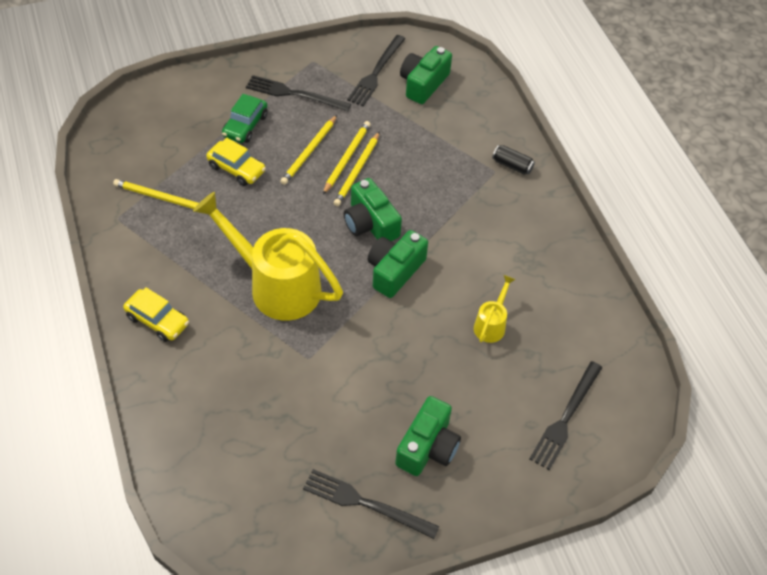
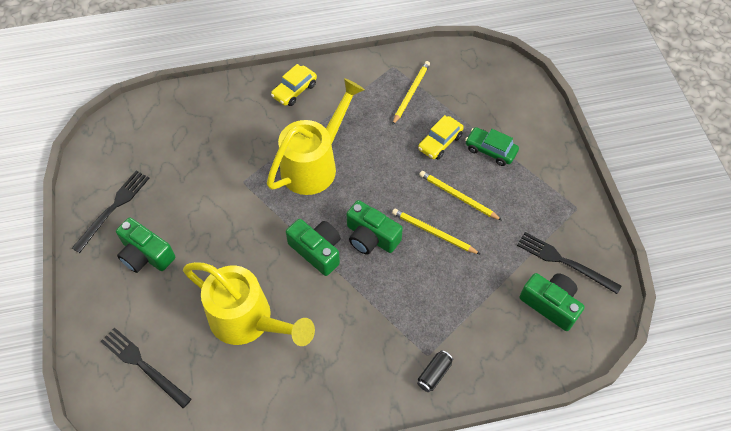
camera: 100 degrees right, 5 degrees up
black fork [246,75,351,111] -> none
yellow pencil [323,121,371,194] -> none
green camera [344,178,402,241] -> green camera turned 120 degrees counterclockwise [347,200,403,255]
yellow watering can [474,275,516,343] -> yellow watering can [183,262,315,346], size x2.22

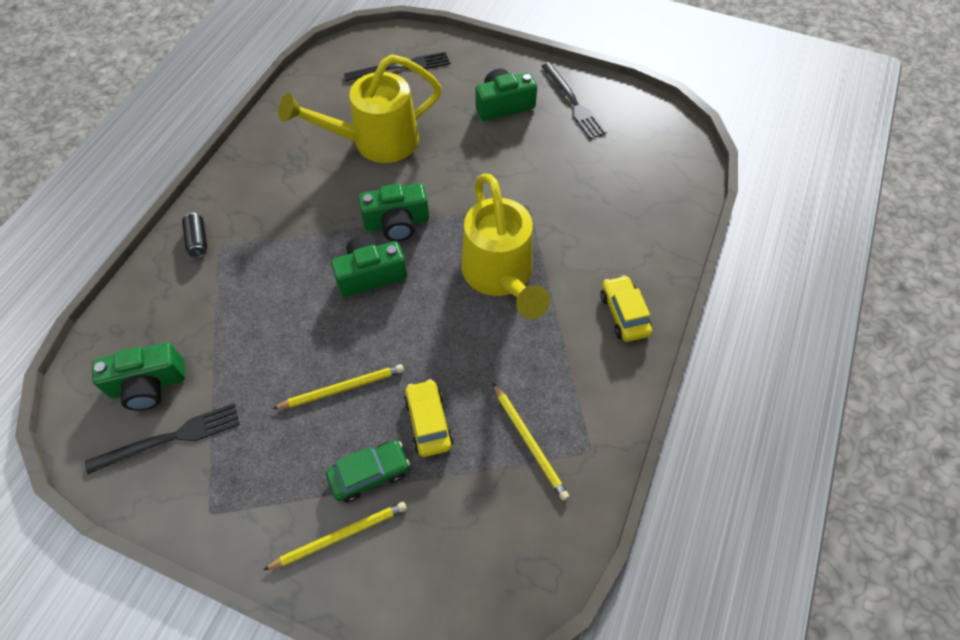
camera: 125 degrees right, 0 degrees up
yellow pencil [392,209,480,254] -> yellow pencil moved to [263,502,407,570]

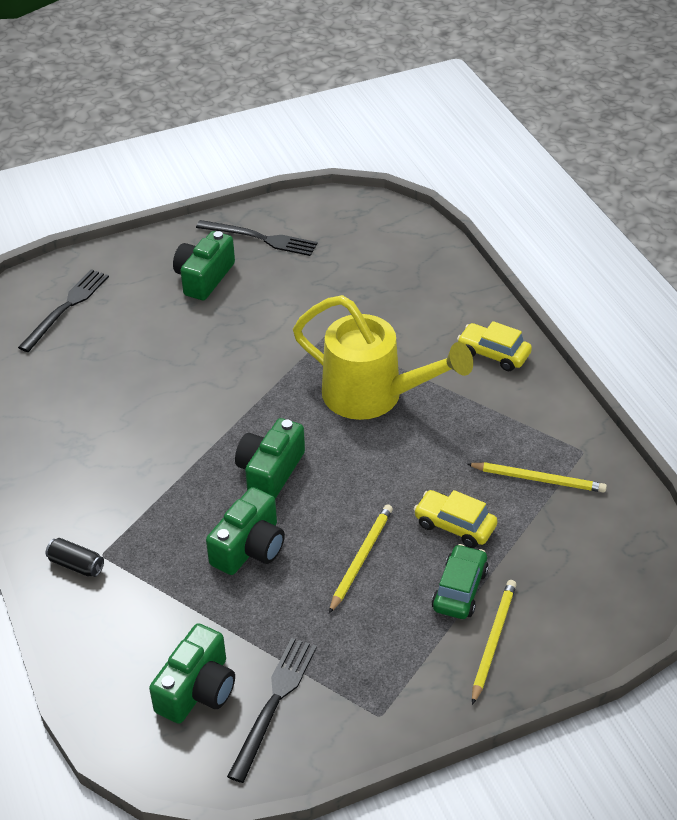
camera: 45 degrees left, 15 degrees down
yellow watering can [278,54,442,163] -> none
green camera [359,183,429,242] -> green camera moved to [206,487,285,575]

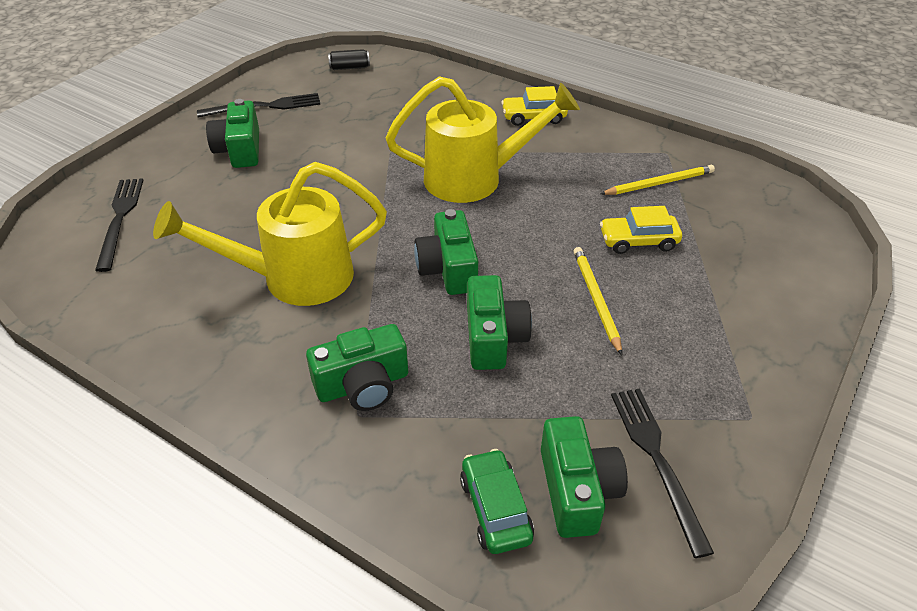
camera: 35 degrees left, 0 degrees up
black can [45,538,104,577] -> black can moved to [328,49,370,70]
green car [432,544,488,619] -> green car moved to [460,449,534,554]
yellow pencil [472,580,516,705] -> none
none -> yellow watering can [153,162,387,306]
none -> green camera [306,324,408,411]

